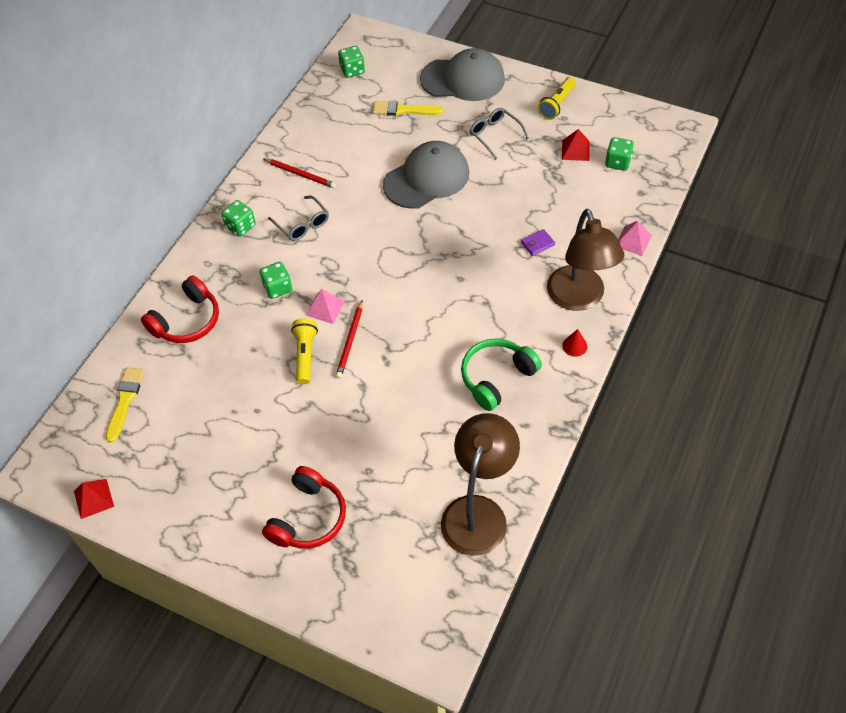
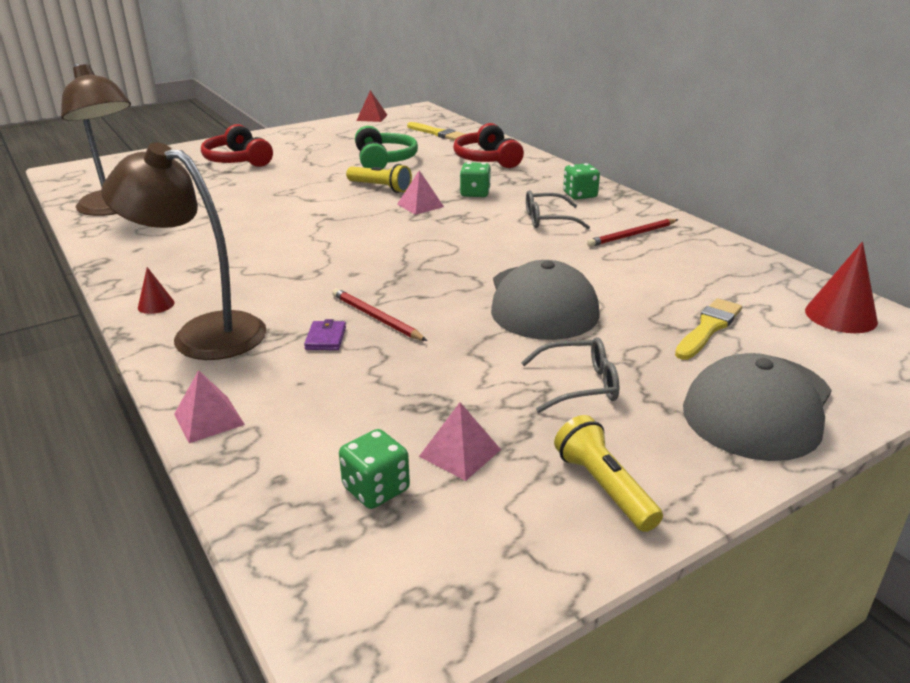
camera: 120 degrees right, 25 degrees down
red pencil [336,300,363,379] -> red pencil moved to [332,288,427,341]
green dice [338,46,365,78] -> red cone [805,242,878,333]
green headphones [461,338,542,411] -> green headphones moved to [355,126,418,169]
red pyramid [562,129,590,161] -> pink pyramid [419,402,501,481]

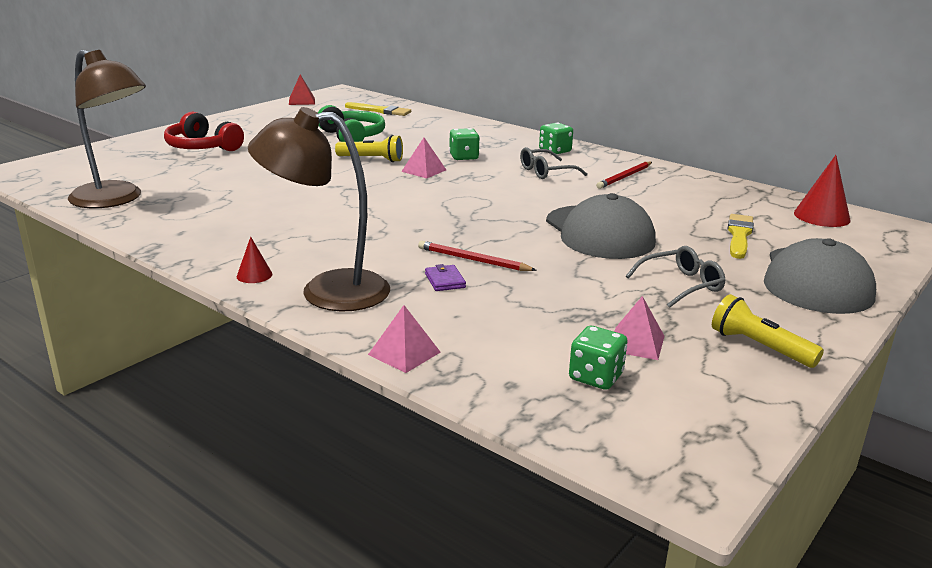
camera: 20 degrees left, 5 degrees down
red headphones [453,123,524,168] -> none

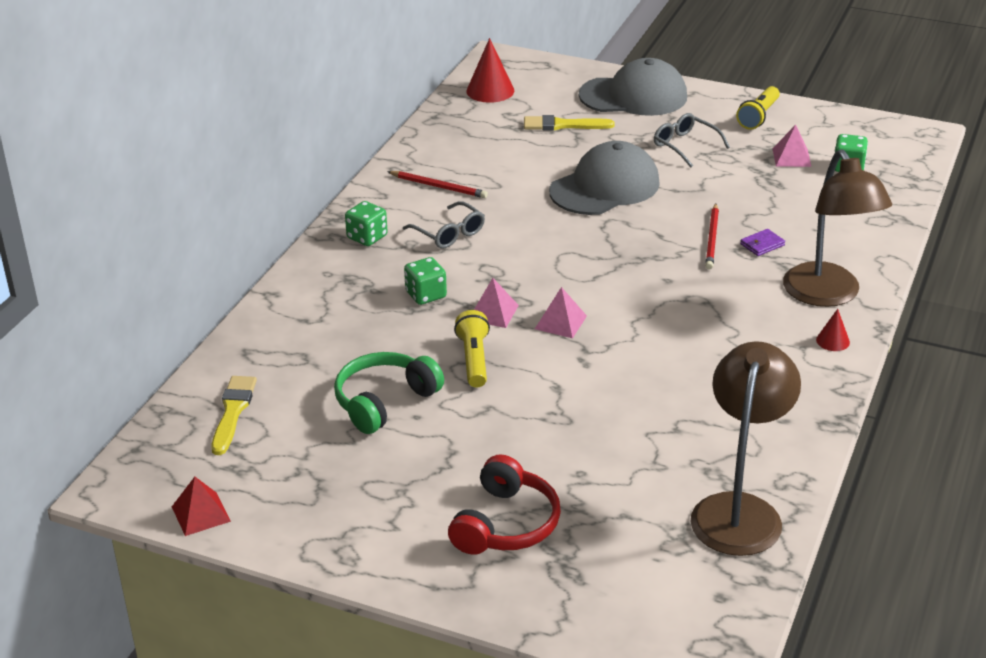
camera: 105 degrees left, 10 degrees up
pink pyramid [368,305,441,373] -> pink pyramid moved to [535,287,587,338]

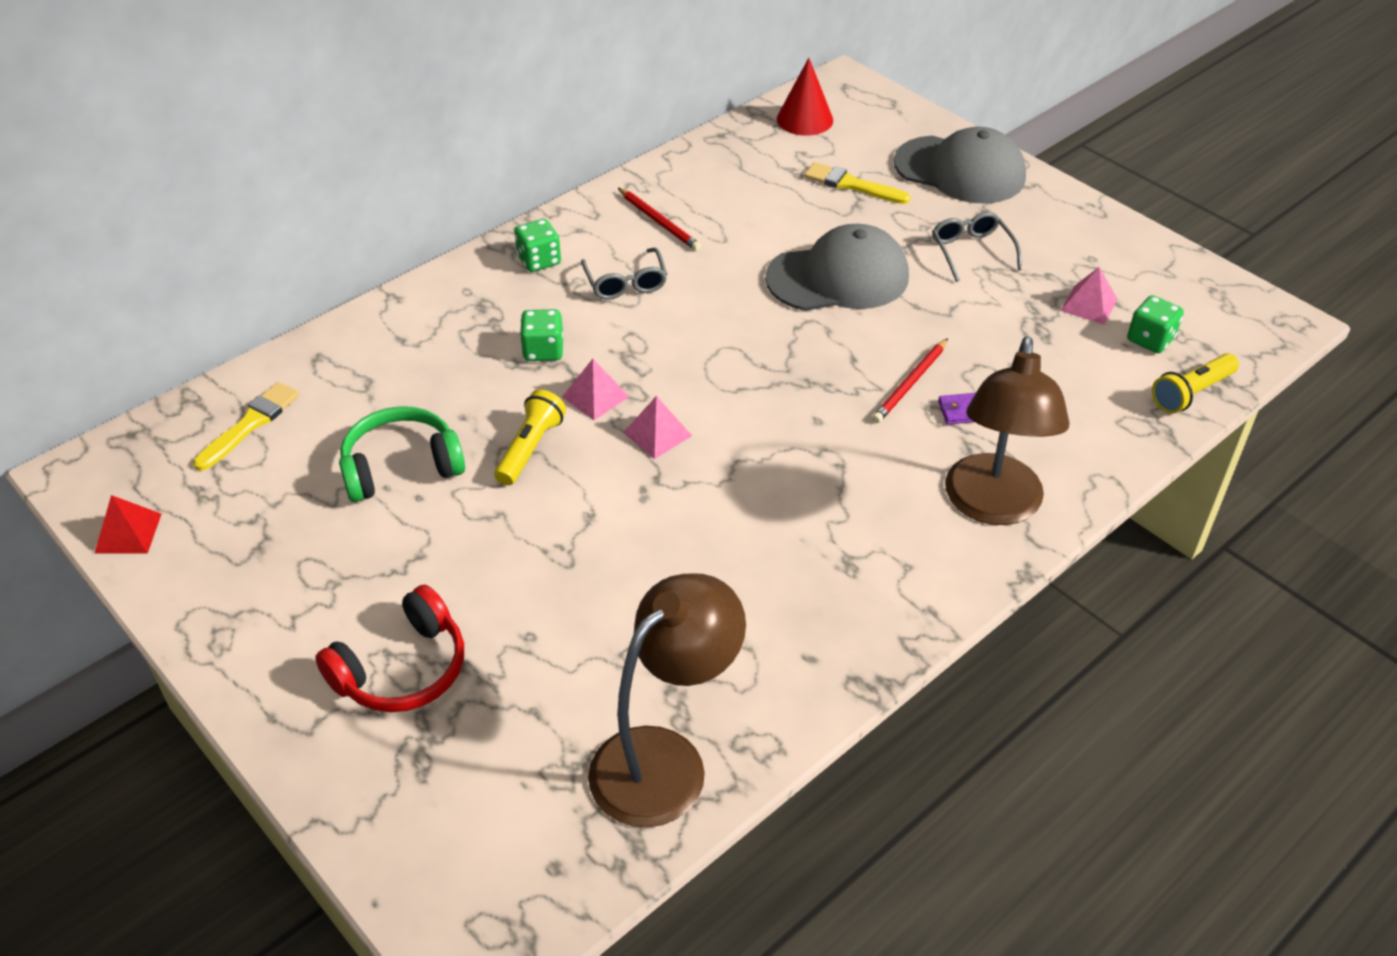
camera: 25 degrees right, 10 degrees up
yellow flashlight [736,86,780,130] -> yellow flashlight moved to [1152,353,1239,414]
red cone [816,309,850,351] -> none

